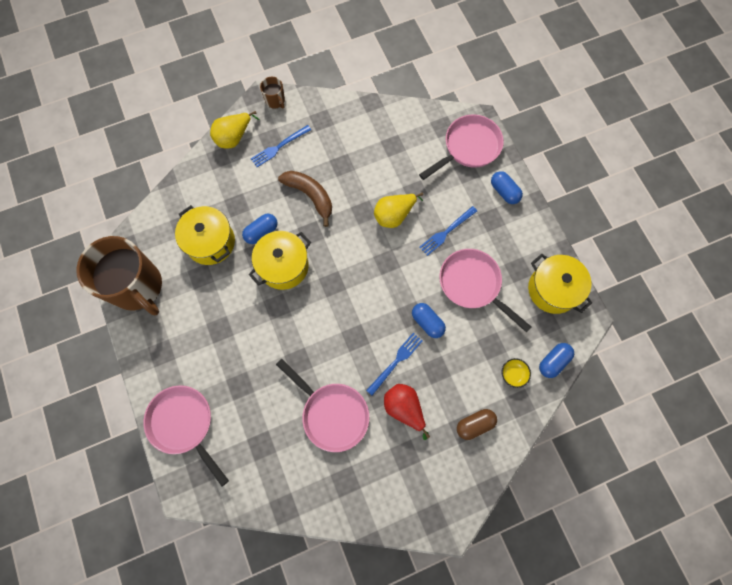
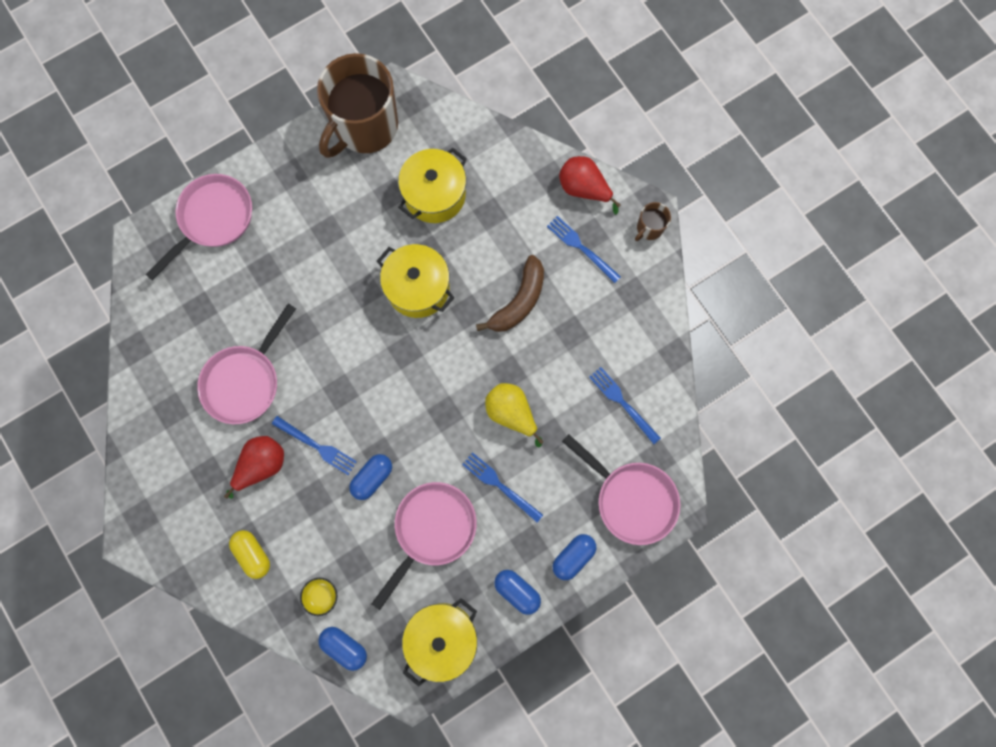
camera: 80 degrees right, 5 degrees up
yellow pear [210,111,259,149] -> red pear [559,156,621,215]
blue capsule [242,214,278,244] -> blue capsule moved to [494,570,541,615]
brown capsule [457,409,497,440] -> yellow capsule [229,530,270,579]
none -> blue fork [589,367,661,444]

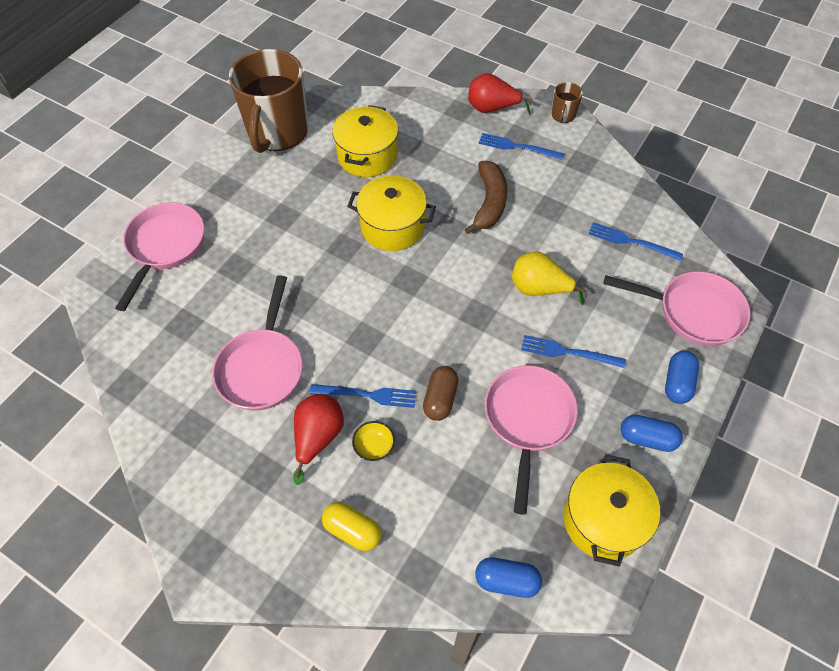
camera: 25 degrees left, 20 degrees down
yellow bowl [300,578,338,616] -> yellow bowl moved to [352,421,395,461]
blue capsule [349,454,392,500] -> brown capsule [423,366,459,421]

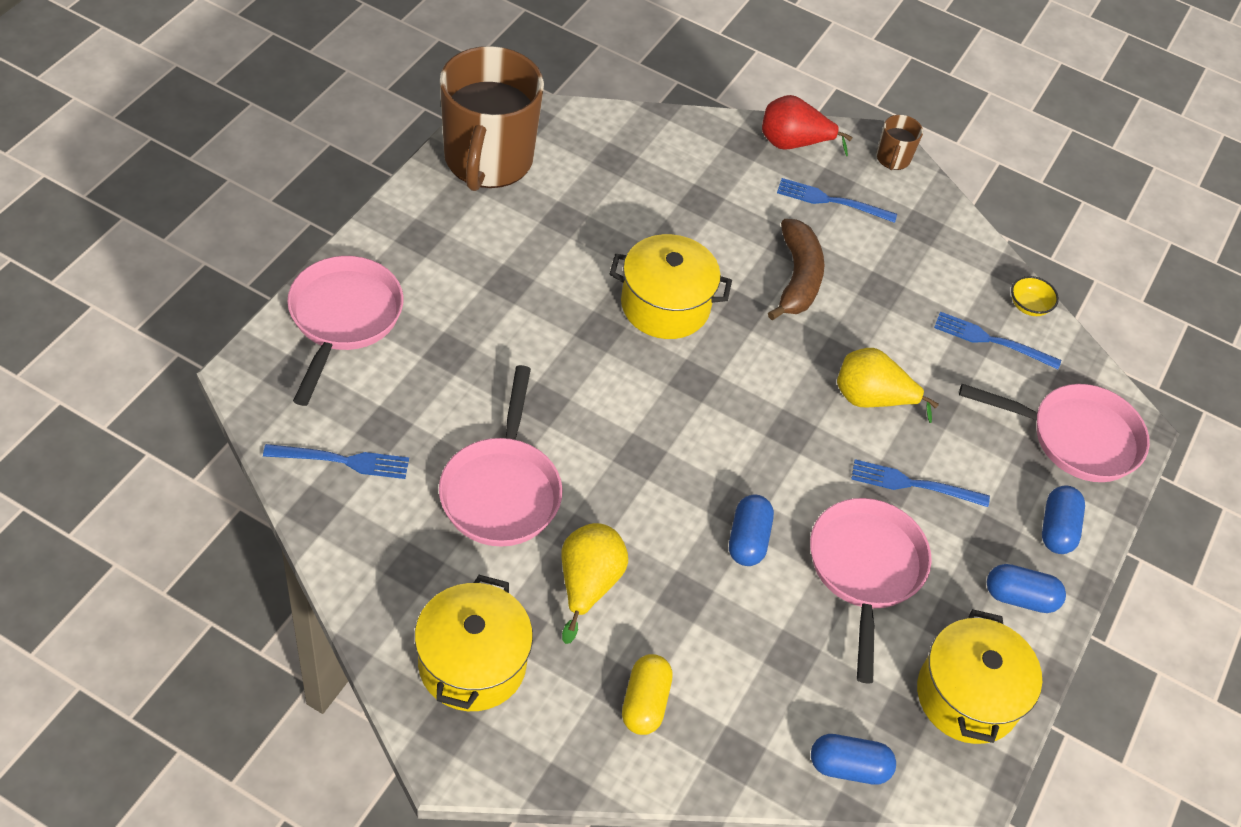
camera: 10 degrees left, 5 degrees down
red pear [293,394,344,485] -> yellow pear [562,523,628,644]
blue fork [310,384,416,408] -> blue fork moved to [263,444,409,479]
yellow capsule [322,502,381,551] -> yellow capsule turned 75 degrees clockwise [622,654,673,735]
yellow pot [332,105,398,177] -> yellow pot moved to [414,575,533,711]
yellow bowl [352,421,395,461] -> yellow bowl moved to [1011,276,1059,316]
brown capsule [423,366,459,421] -> blue capsule [729,495,774,566]

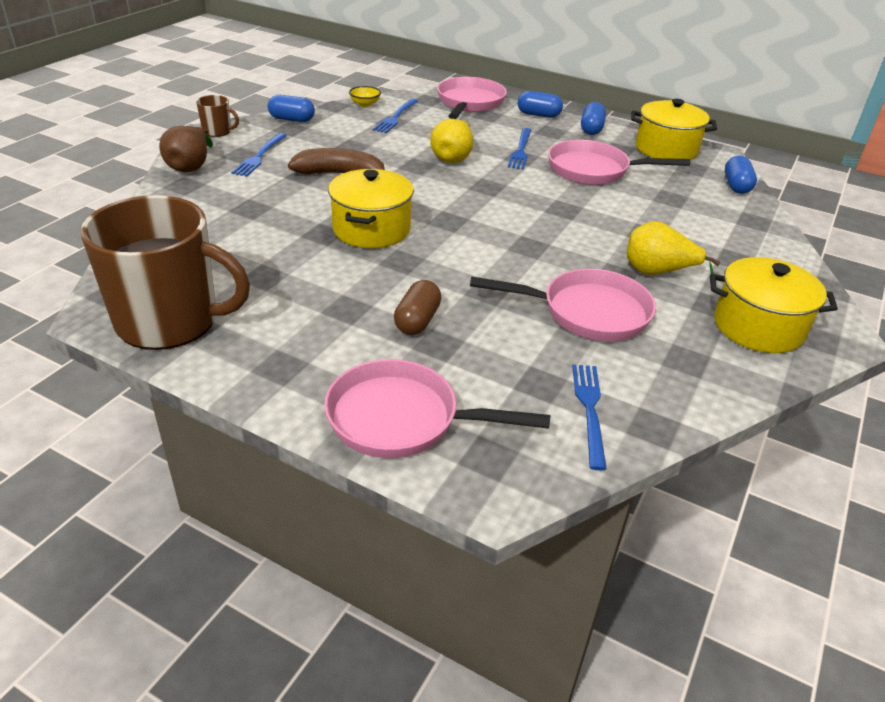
camera: 85 degrees left, 15 degrees down
yellow capsule [622,654,673,735] -> none
blue capsule [729,495,774,566] -> blue capsule moved to [268,95,315,122]
red pear [762,95,853,156] -> brown pear [159,126,213,172]
none -> brown capsule [394,280,441,335]

